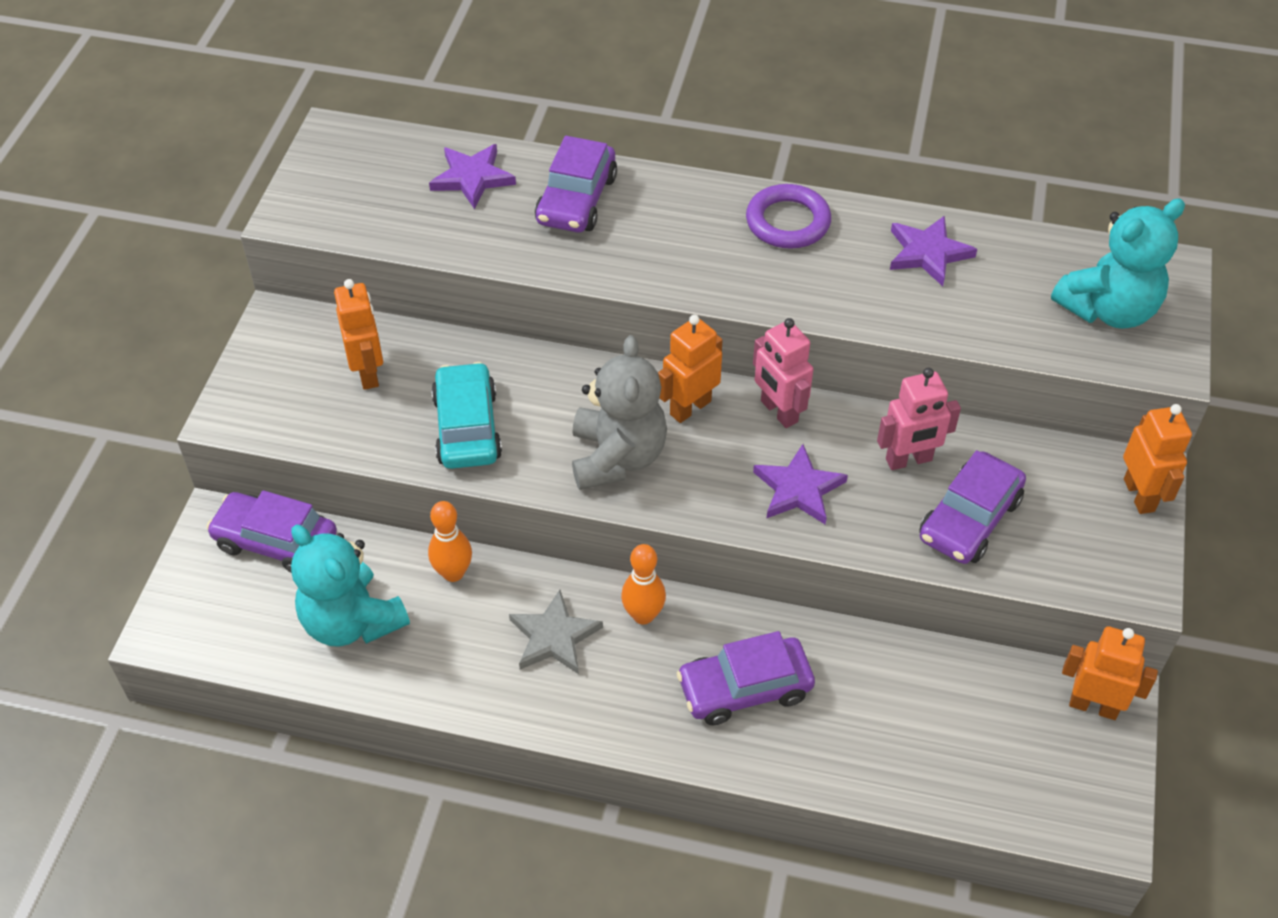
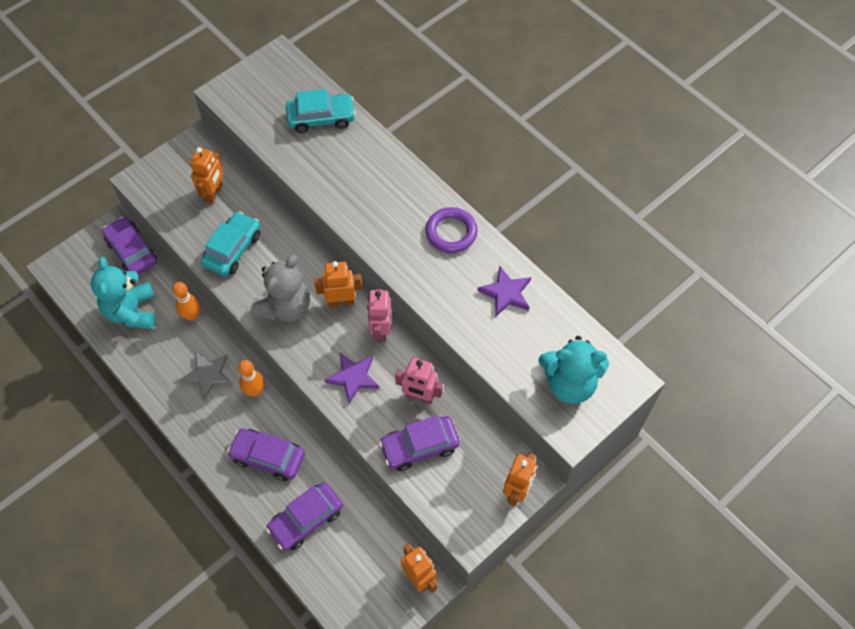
camera: 35 degrees right, 10 degrees up
purple star [429,144,516,209] -> turquoise car [286,89,356,133]
purple car [535,136,617,232] -> purple car moved to [266,482,343,551]

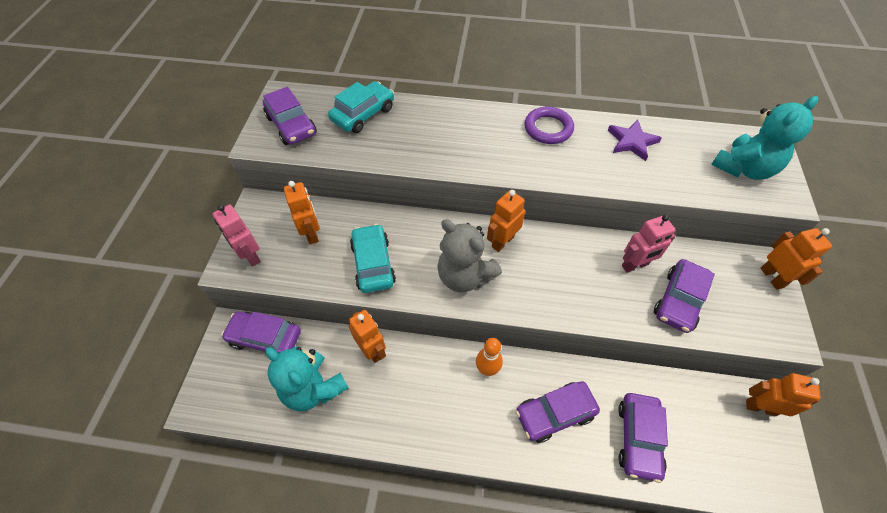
camera: 40 degrees left, 5 degrees down
orange bowling pin [173,282,200,321] -> orange robot [349,310,386,363]
grey star [180,352,232,401] -> none
grey teddy bear [251,255,310,322] -> grey teddy bear turned 135 degrees clockwise [437,219,502,293]
purple star [324,353,379,404] -> none
pink robot [367,289,391,342] -> pink robot moved to [213,204,261,267]
none -> purple car [263,87,317,145]

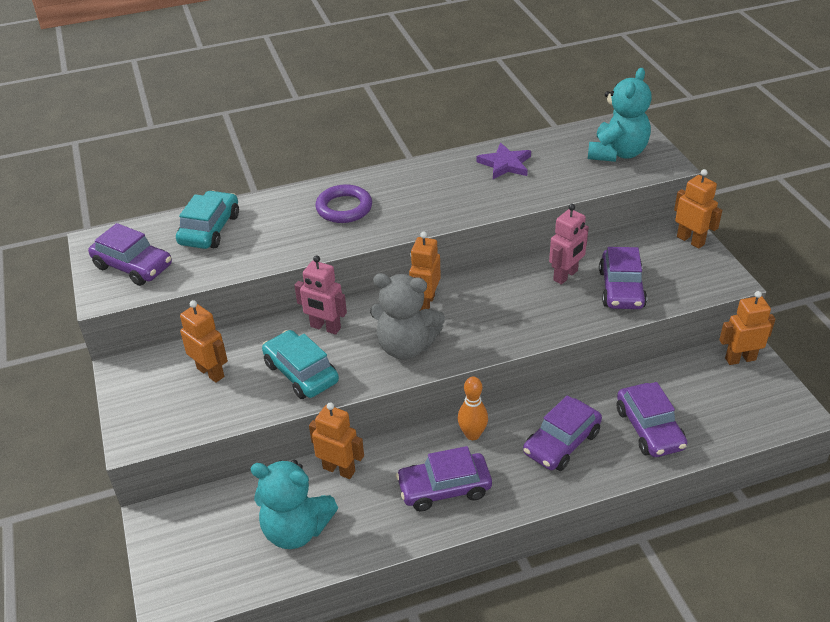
camera: 25 degrees left, 15 degrees down
pink robot [213,204,261,267] -> pink robot moved to [294,255,347,335]
purple car [221,311,301,353] -> purple car moved to [396,446,492,511]
purple ring [524,107,574,144] -> purple ring moved to [315,184,372,223]

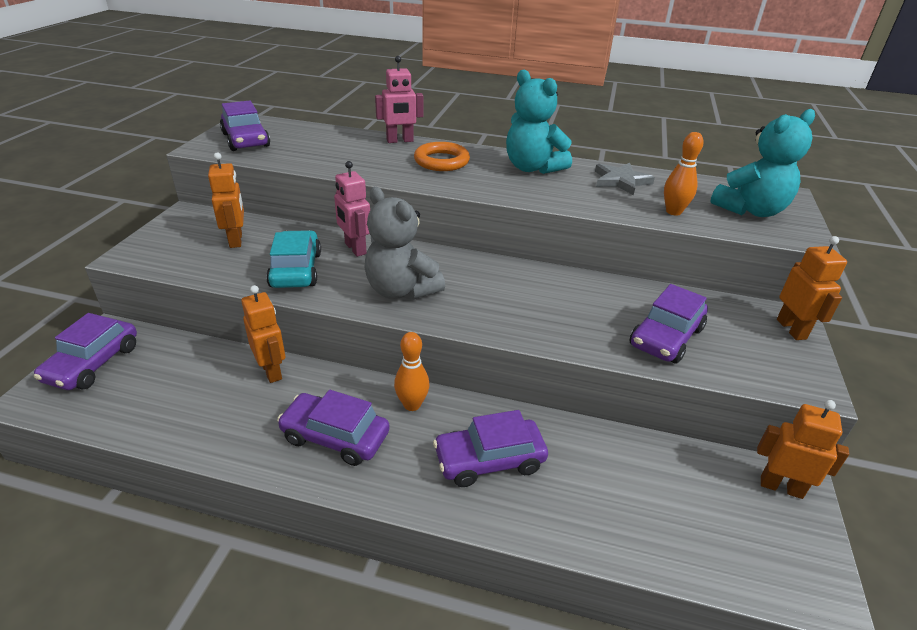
camera: 30 degrees right, 5 degrees down
turquoise car [176,190,239,249] -> none
turquoise teddy bear [250,460,338,549] -> turquoise teddy bear moved to [506,69,572,174]
purple ring [315,184,372,223] -> orange ring [414,142,470,171]
orange robot [409,232,441,311] -> none
purple star [476,143,531,179] -> grey star [595,163,655,195]
pink robot [549,204,589,285] -> pink robot moved to [375,56,423,143]
purple car [617,382,687,457] -> purple car moved to [34,313,137,390]
none -> orange bowling pin [664,132,704,216]

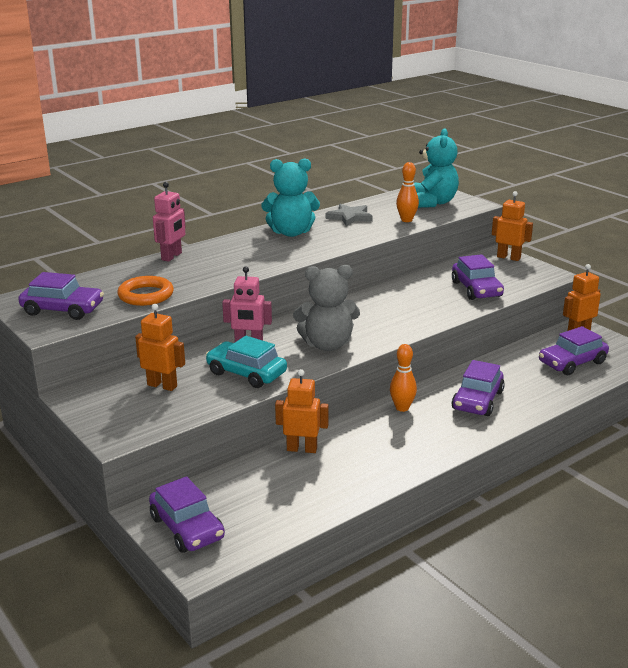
camera: 50 degrees left, 10 degrees down
purple car [277,390,390,466] -> purple car moved to [539,326,609,375]
orange ring [414,142,470,171] -> orange ring moved to [117,276,174,306]

